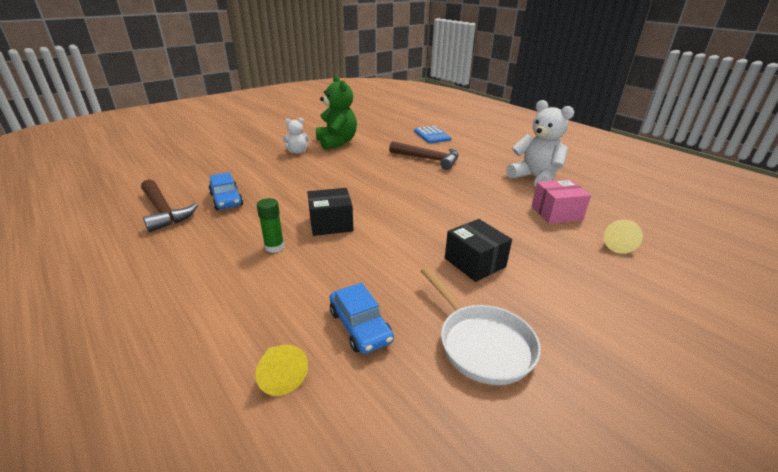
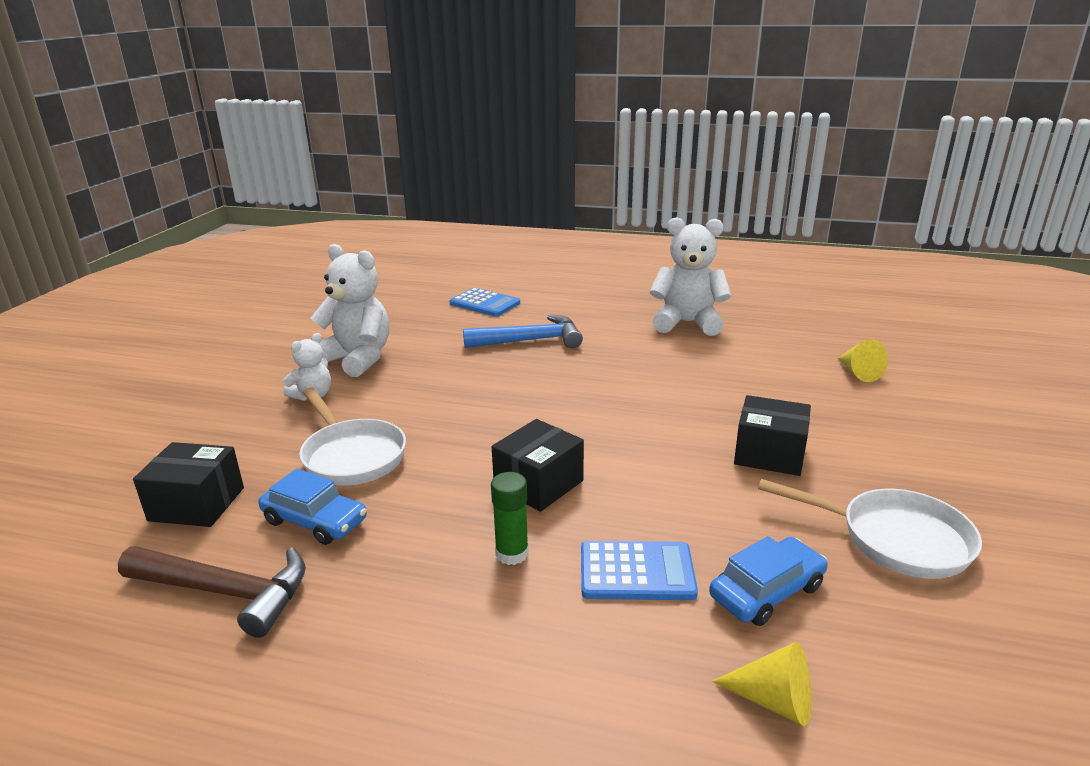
camera: 35 degrees left, 5 degrees down
green teddy bear [316,75,357,150] -> white teddy bear [311,244,389,377]
blue car [330,283,394,354] -> blue car turned 60 degrees counterclockwise [709,536,828,626]
brown hammer [389,141,459,170] -> blue hammer [463,315,583,348]
pink box [532,179,591,224] -> none
none -> black box [133,442,244,527]
none -> white pan [299,388,406,486]
none -> blue calculator [581,541,698,600]

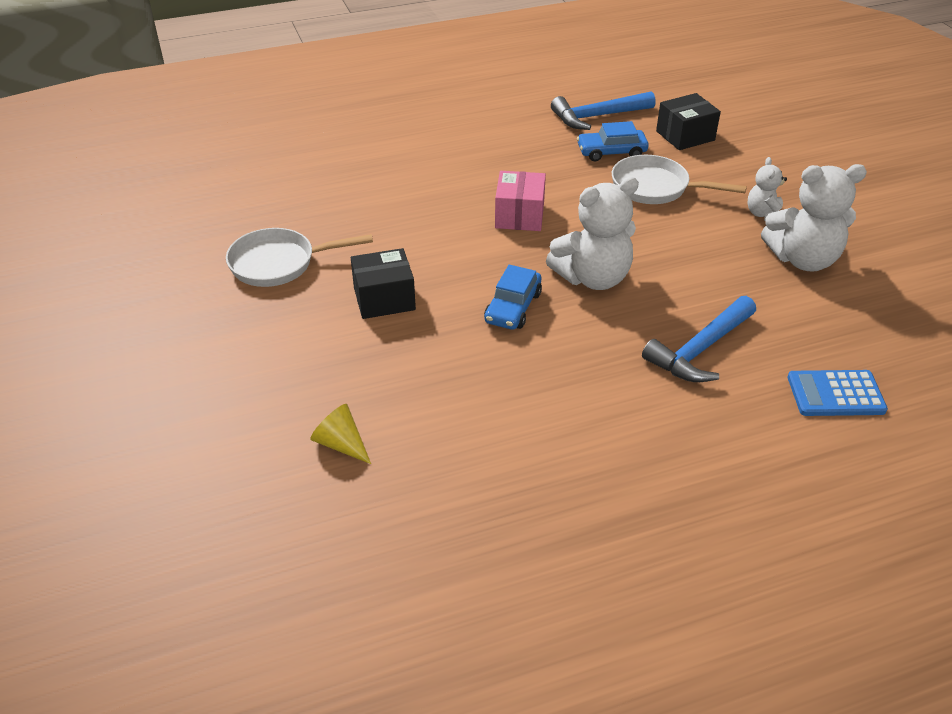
camera: 145 degrees right, 15 degrees up
brown hammer [118,546,306,638] -> blue hammer [551,91,656,130]
green glue stick [491,472,529,565] -> none
black box [492,419,584,512] -> pink box [495,171,546,231]
blue calculator [581,541,698,600] -> none
white teddy bear [650,217,731,336] -> white teddy bear moved to [546,177,639,290]
blue car [709,536,828,626] -> blue car moved to [484,265,542,330]
yellow cone [712,642,812,726] -> none

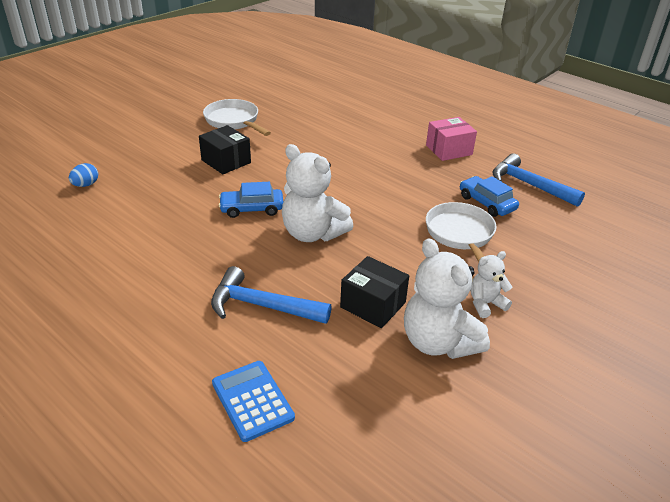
camera: 60 degrees right, 5 degrees down
yellow cone [310,404,371,464] -> blue egg [69,163,98,187]
pink box [495,171,546,231] -> pink box moved to [426,117,477,161]
black box [656,93,721,150] -> black box moved to [340,256,409,328]

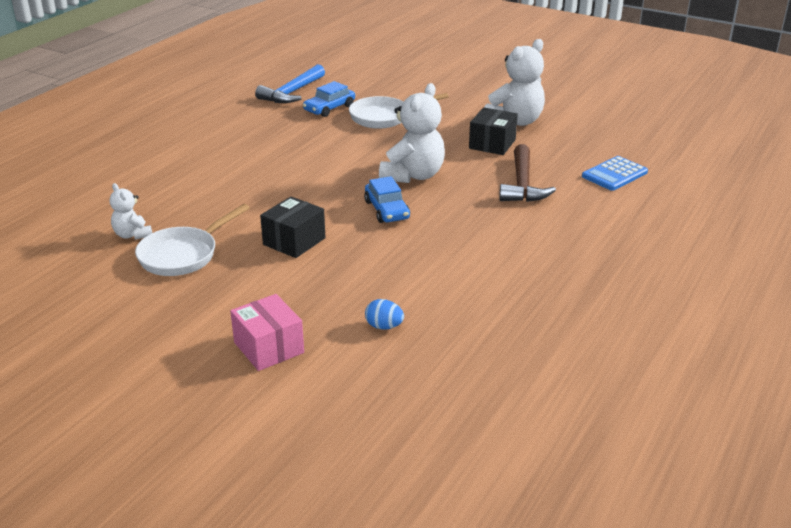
camera: 100 degrees left, 5 degrees down
blue hammer [211,266,332,324] -> brown hammer [499,144,556,202]
pink box [426,117,477,161] -> pink box moved to [230,294,304,371]
white teddy bear [470,251,513,318] -> white teddy bear moved to [110,183,152,240]

